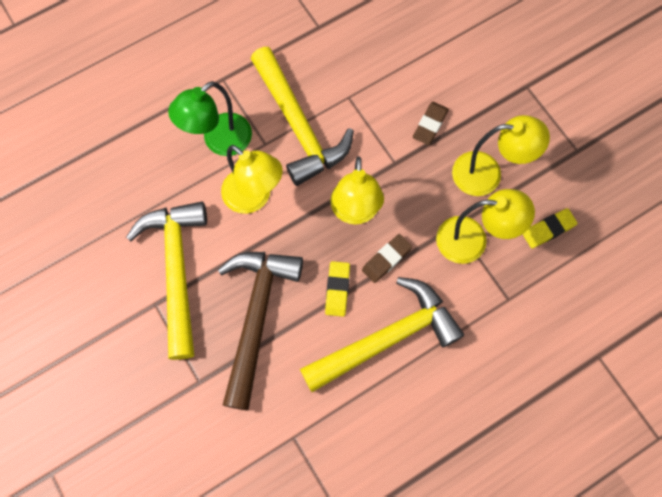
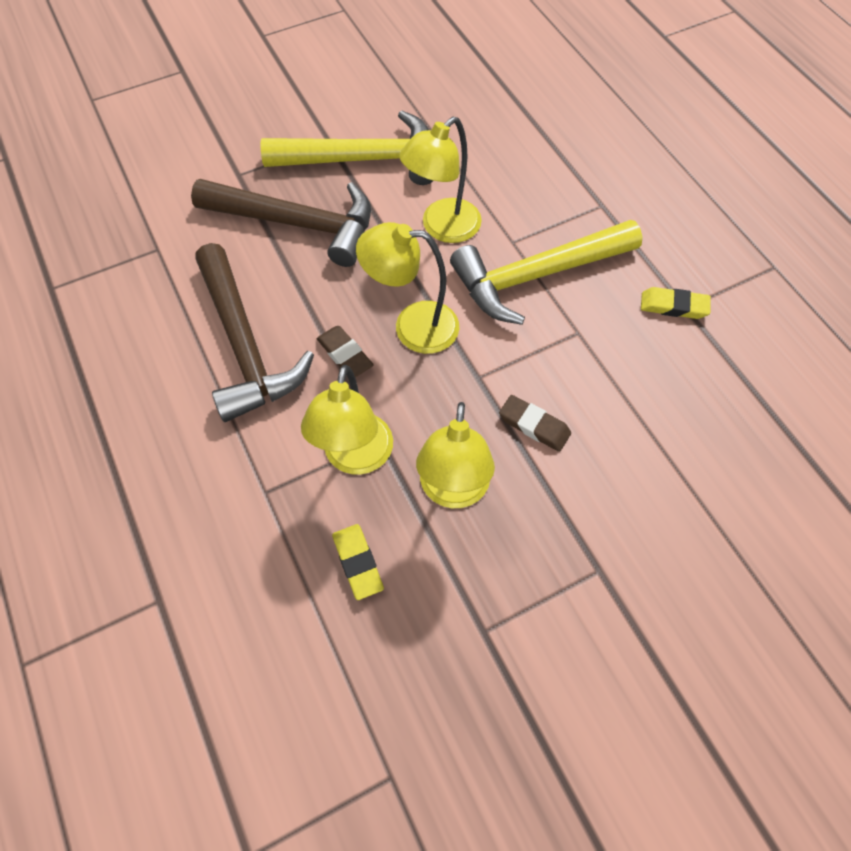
camera: 95 degrees right, 10 degrees down
green lamp [168,81,252,156] -> none
yellow hammer [300,277,464,392] -> brown hammer [195,243,314,422]
yellow eraser [325,261,350,317] -> yellow eraser moved to [641,287,711,319]

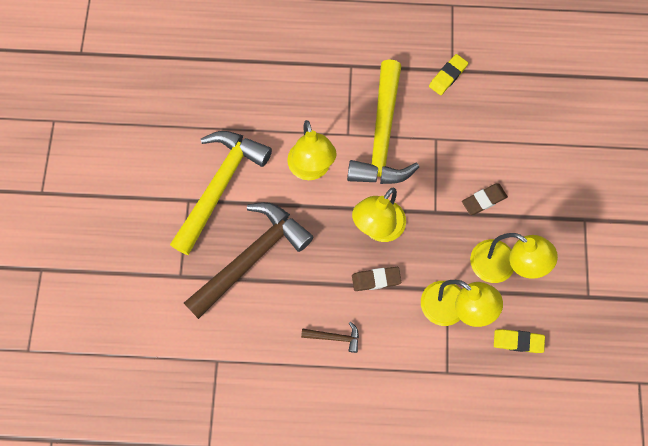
camera: 60 degrees left, 10 degrees up
brown hammer [195,243,314,422] -> brown hammer [301,322,359,353], size x0.41

